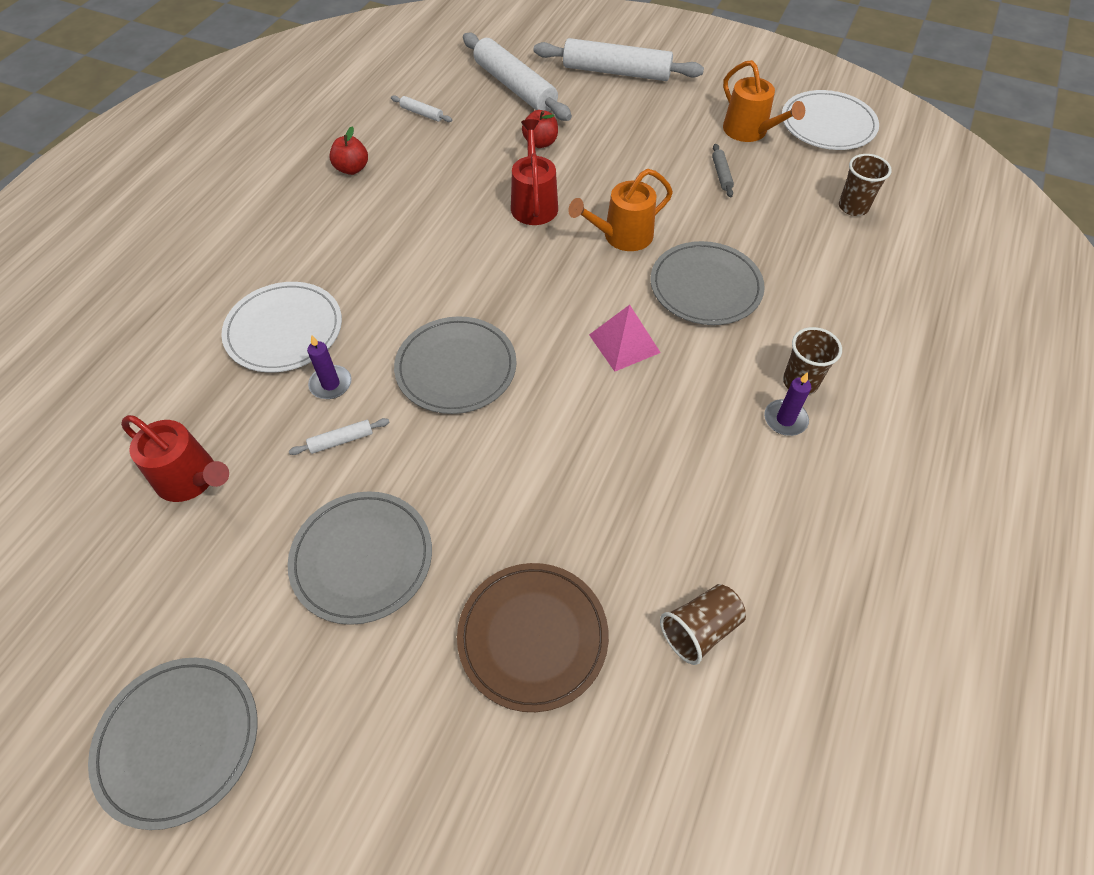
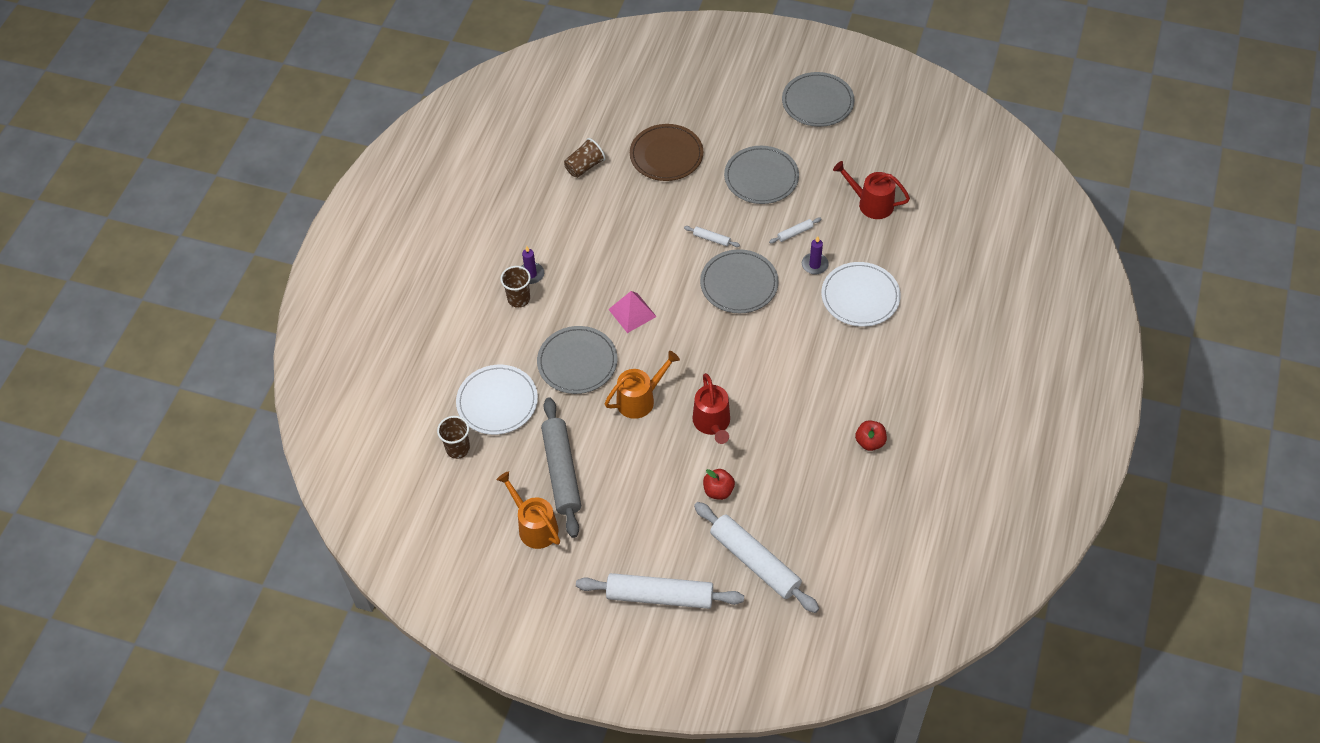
camera: 175 degrees right, 0 degrees up
white rolling pin [391,95,452,122] -> white rolling pin moved to [684,226,740,247]
grey rolling pin [712,144,734,197] -> grey rolling pin [541,397,581,538], size x2.42
white plate [782,90,879,150] -> white plate moved to [456,365,538,435]

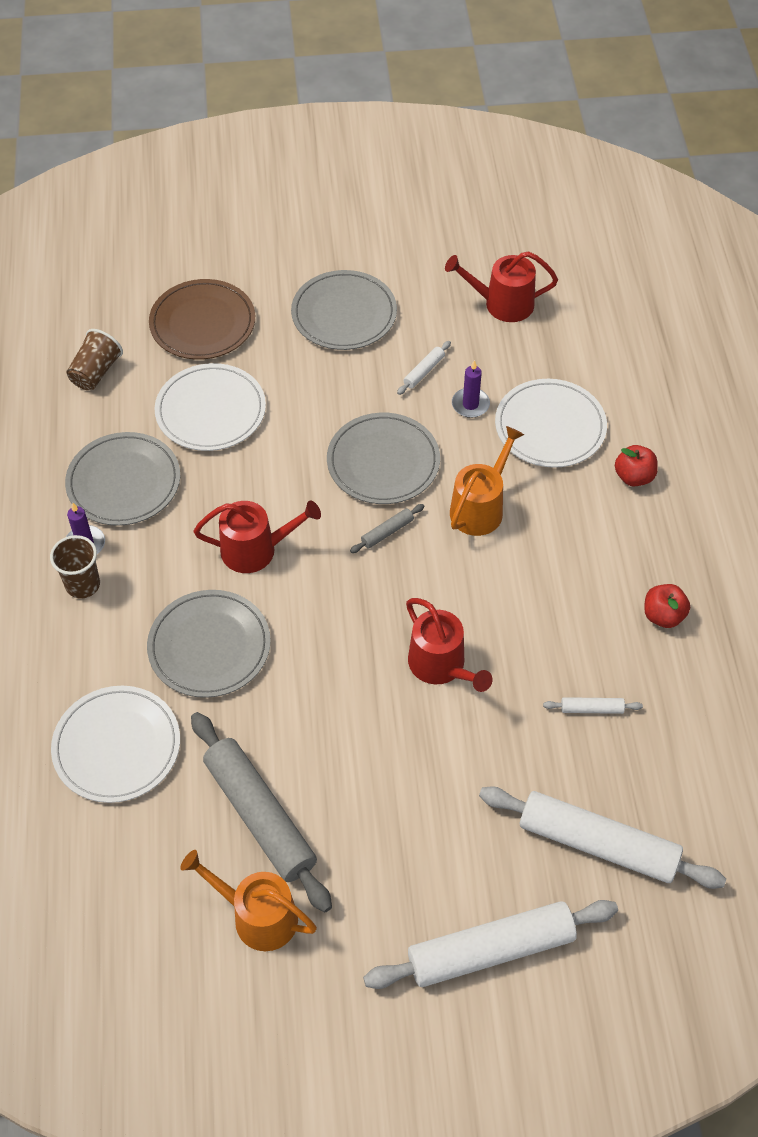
camera: 25 degrees left, 0 degrees up
brown cup [437,416,470,459] -> none
orange watering can [605,351,680,419] -> orange watering can moved to [450,426,524,536]
pink pyramid [608,291,657,333] -> red watering can [194,500,321,573]
white rolling pin [684,226,740,247] -> white rolling pin moved to [543,697,643,714]
red apple [703,469,735,500] -> red apple moved to [615,445,658,486]
grey plate [782,72,855,127] -> grey plate moved to [65,432,180,526]
none -> white plate [155,363,266,451]
none -> grey rolling pin [350,504,425,553]

